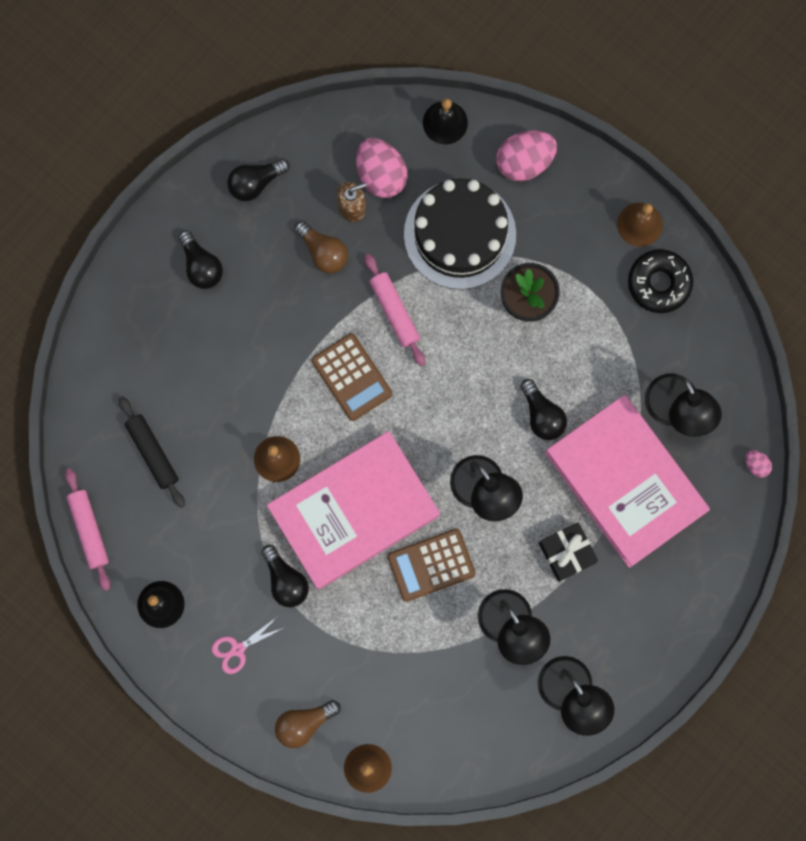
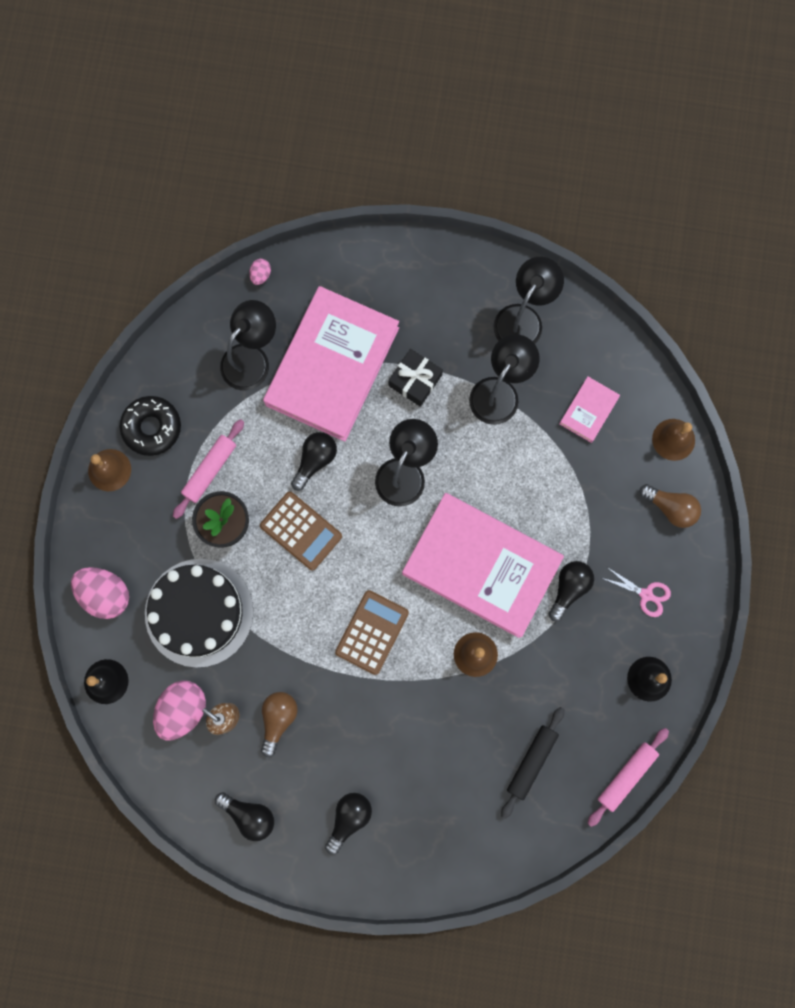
camera: 120 degrees left, 0 degrees up
pink rolling pin [365,254,425,366] -> pink rolling pin moved to [173,419,244,519]
brown calculator [387,529,476,602] -> brown calculator moved to [260,491,342,571]
none -> pink book [559,376,620,443]

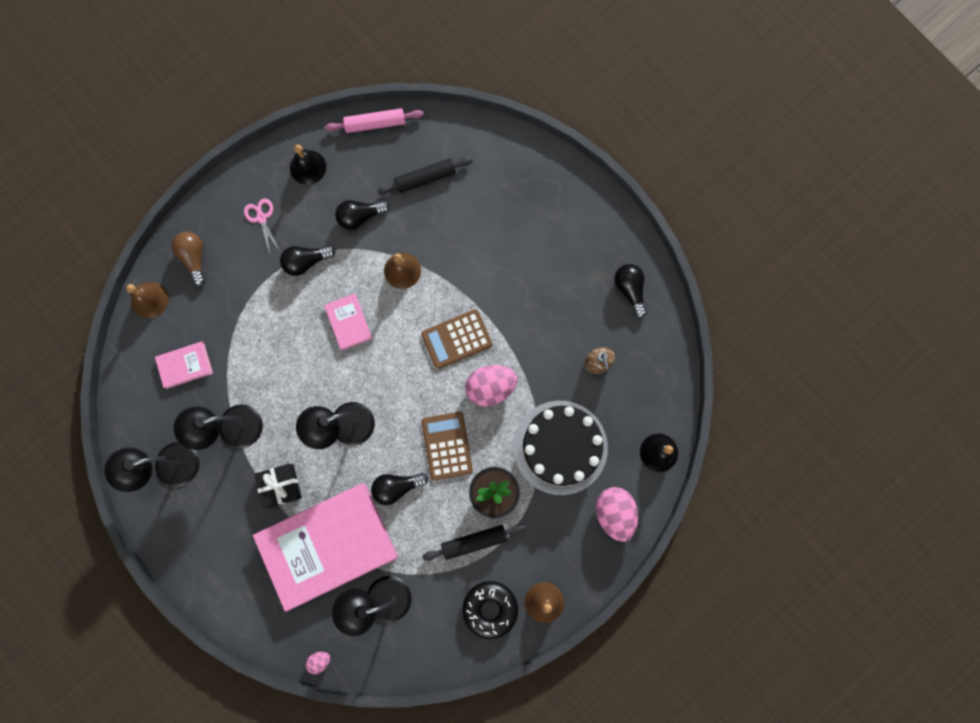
camera: 140 degrees left, 0 degrees up
pink egg [153,681,206,740] -> pink egg moved to [465,365,517,407]
pink rolling pin [173,419,244,519] -> black rolling pin [422,524,526,561]
brown light bulb [261,692,298,757] -> none
black light bulb [325,793,372,855] -> black light bulb moved to [335,200,389,230]
pink book [402,493,564,638] -> pink book [324,294,372,350], size x0.42

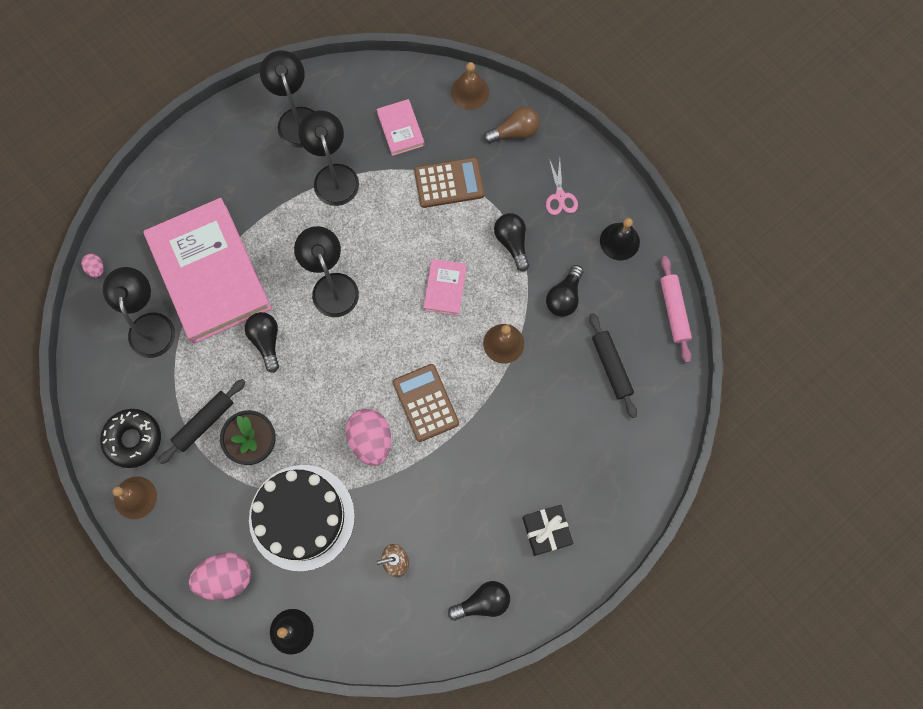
camera: 90 degrees right, 5 degrees down
pink scissors [244,199,279,254] -> pink scissors turned 105 degrees clockwise [546,159,578,215]
black gift [254,464,302,508] -> black gift moved to [522,505,573,556]
pink book [324,294,372,350] -> pink book turned 60 degrees counterclockwise [423,259,467,315]
black light bulb [335,200,389,230] -> black light bulb turned 135 degrees counterclockwise [546,265,583,317]
brown calculator [422,412,473,481] -> brown calculator moved to [414,157,484,208]
black rolling pin [422,524,526,561] -> black rolling pin turned 60 degrees clockwise [158,379,245,464]

